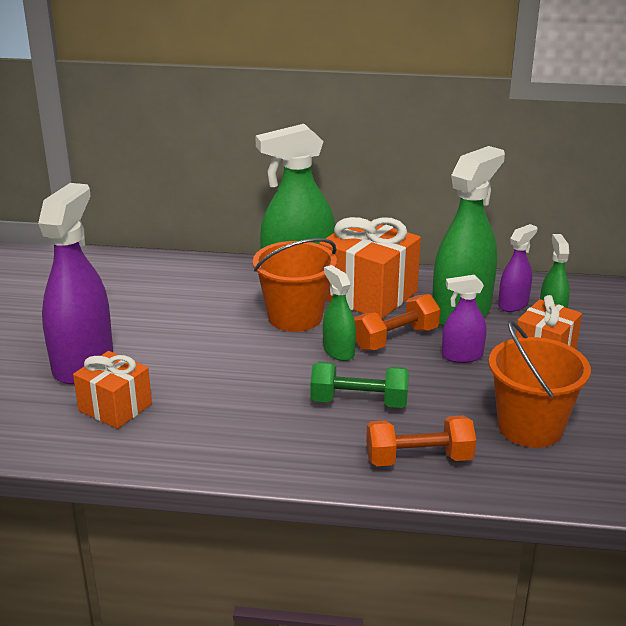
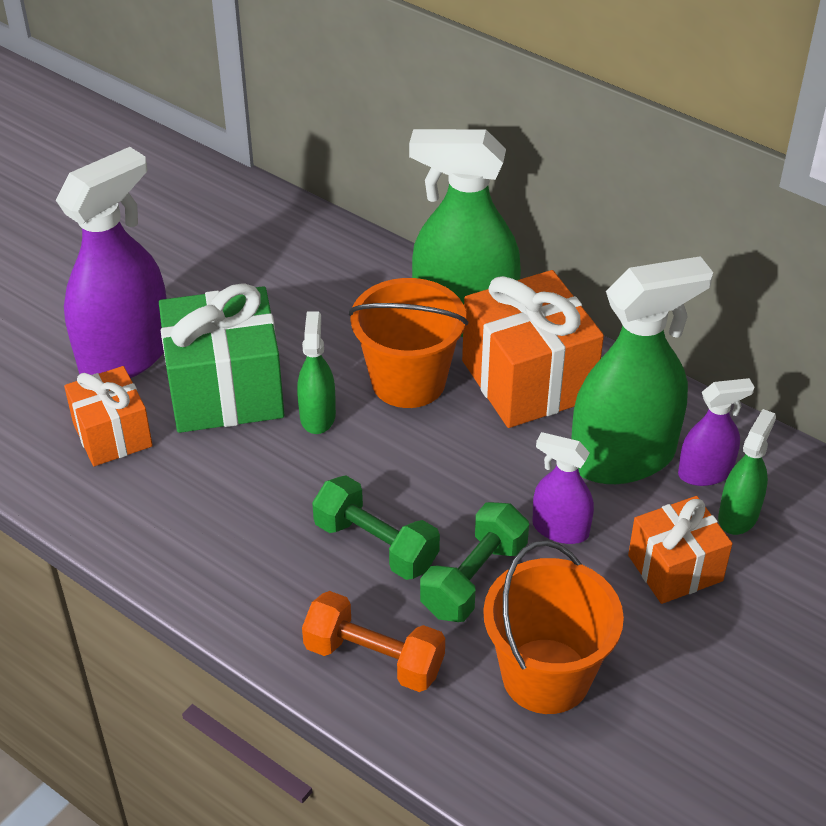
camera: 30 degrees right, 15 degrees up
green spray bottle [323,265,356,361] -> green spray bottle moved to [297,311,336,434]
orange dumbbell [354,294,440,351] -> none
none -> green gift [159,283,284,433]
none -> green dumbbell [420,502,529,622]

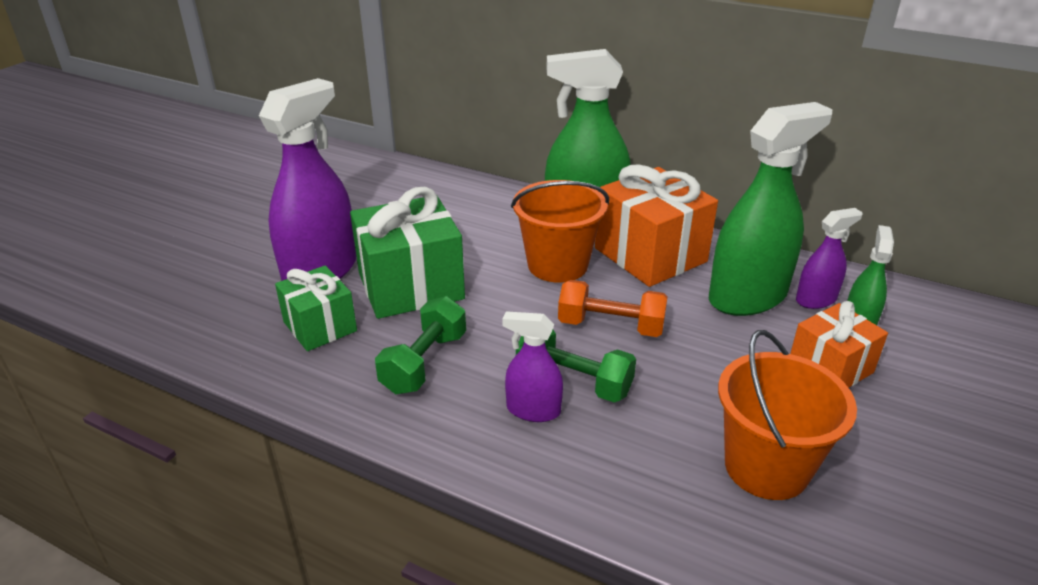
camera: 10 degrees left, 10 degrees down
orange gift [64,366,153,466] -> green gift [275,265,357,351]
green spray bottle [297,311,336,434] -> none
orange dumbbell [302,591,445,692] -> orange dumbbell moved to [558,280,668,337]
green dumbbell [420,502,529,622] -> green dumbbell moved to [375,296,466,394]
purple spray bottle [532,432,594,544] -> purple spray bottle moved to [503,311,563,422]

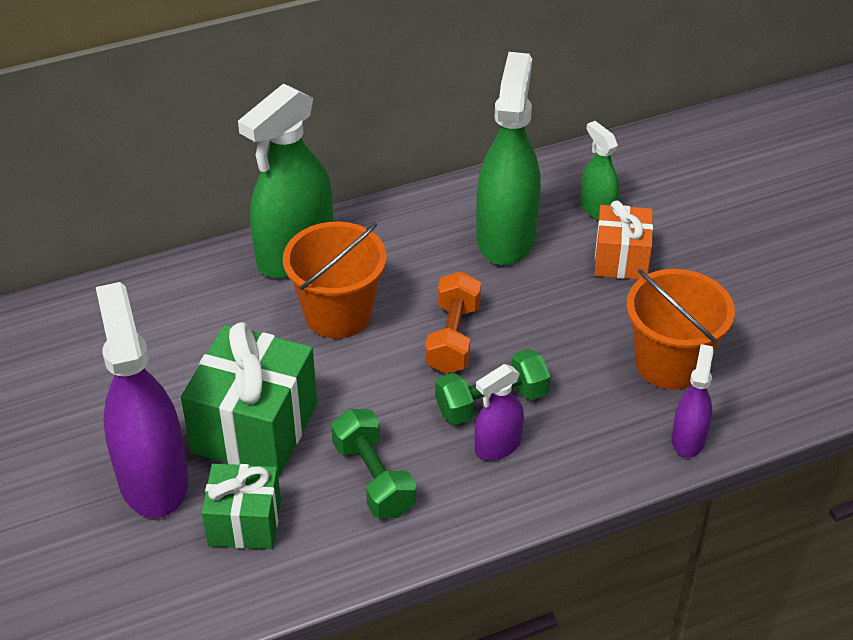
camera: 50 degrees left, 10 degrees up
orange dumbbell [558,280,668,337] -> orange dumbbell turned 45 degrees counterclockwise [425,271,481,374]
orange gift [595,165,718,287] -> none
purple spray bottle [796,208,863,309] -> purple spray bottle moved to [672,344,714,458]

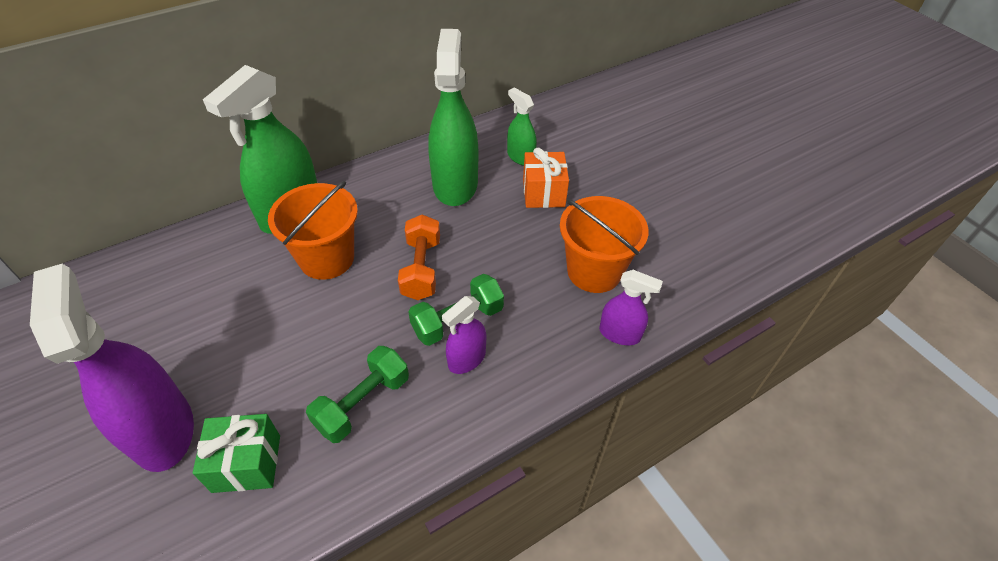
camera: 10 degrees left, 5 degrees up
green gift [181,322,317,477] -> none
green dumbbell [331,409,416,518] -> green dumbbell turned 75 degrees clockwise [306,346,409,443]
purple spray bottle [672,344,714,458] -> purple spray bottle turned 105 degrees clockwise [599,270,663,345]

